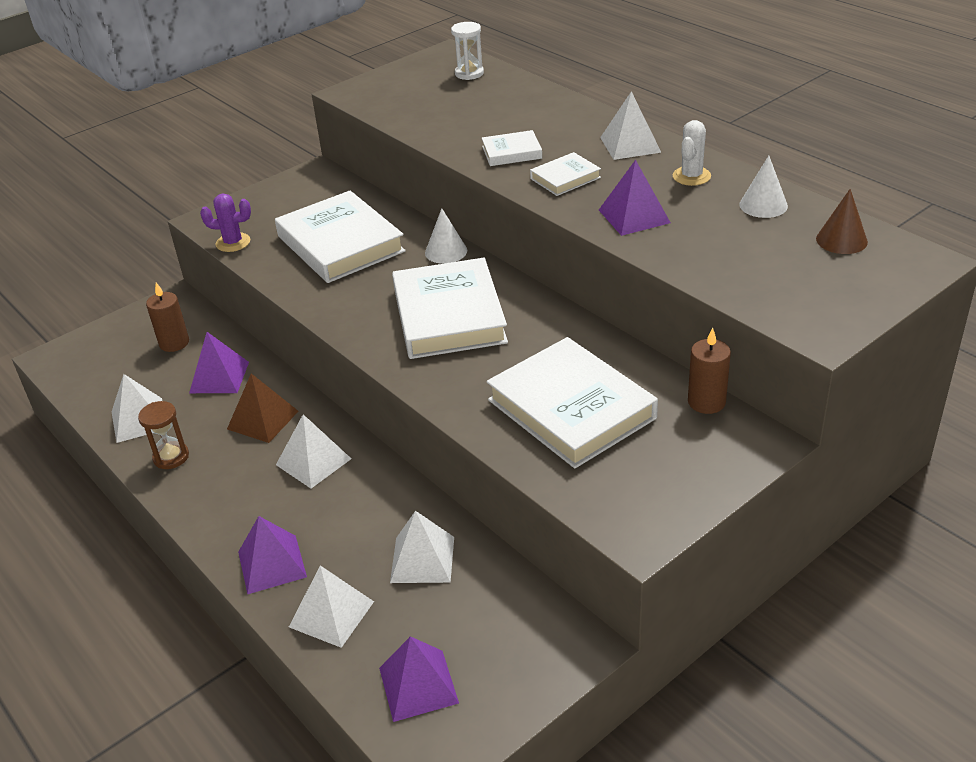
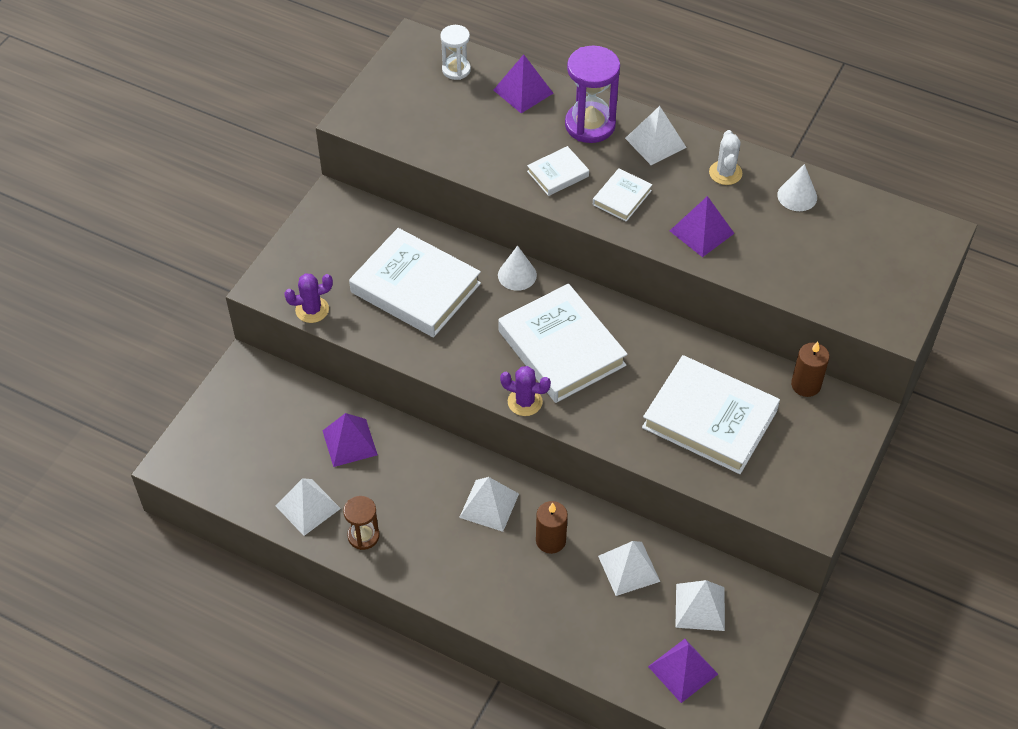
camera: 25 degrees left, 15 degrees up
brown candle [146,283,189,352] -> brown candle moved to [536,501,568,554]
brown pyramid [227,373,298,443] -> none
purple pyramid [238,516,307,594] -> purple pyramid moved to [494,54,554,113]
white pyramid [289,566,374,648] -> white pyramid moved to [675,580,725,631]
brown cone [816,189,868,254] -> none
none -> purple cactus [500,366,551,416]
none -> purple hourglass [565,46,620,143]

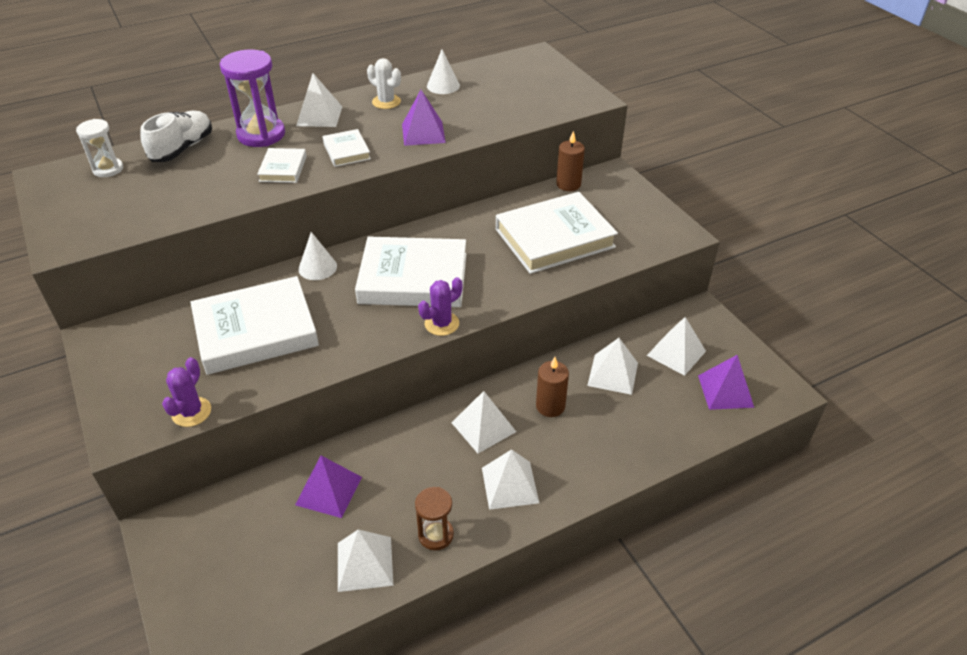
camera: 55 degrees left, 10 degrees down
purple pyramid [494,54,554,113] -> white shoe [140,111,212,162]
none -> white pyramid [482,449,539,510]

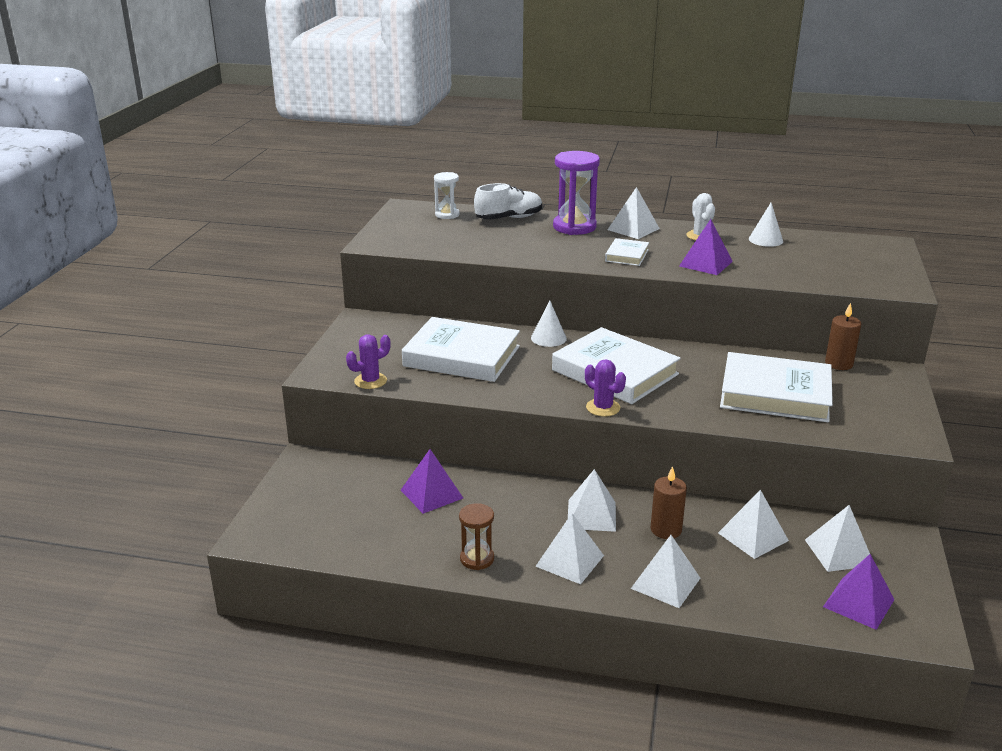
camera: 40 degrees right, 15 degrees down
white book [257,148,307,183] -> none
white pyramid [338,529,393,592] -> white pyramid moved to [631,535,700,608]
purple cactus [418,277,462,336] -> purple cactus turned 45 degrees clockwise [585,359,626,417]

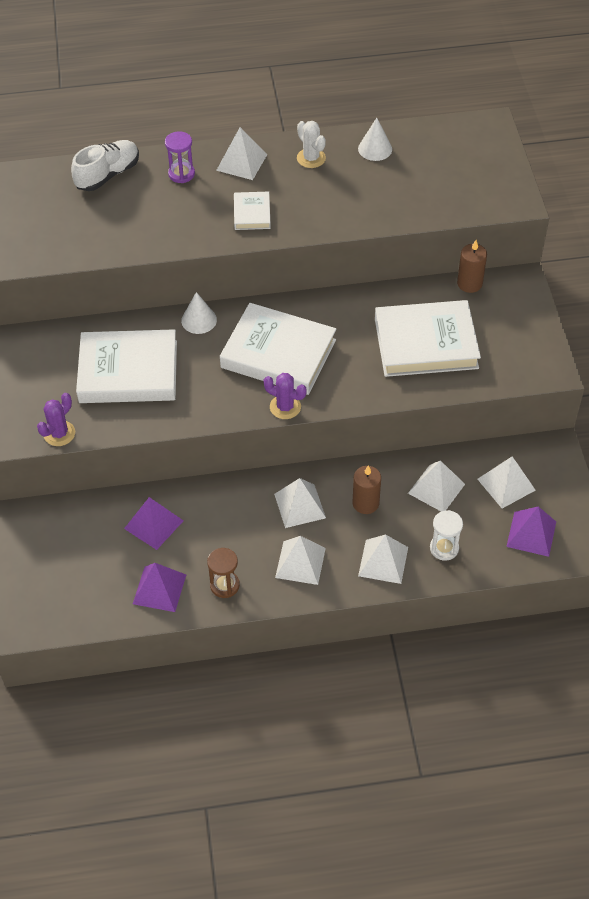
camera: 20 degrees left, 25 degrees up
white hourglass [434,172,460,219] -> white hourglass moved to [430,510,463,561]
purple hourglass [553,151,600,235] -> purple hourglass [165,131,195,183], size x0.58
purple pyramid [679,219,733,275] -> purple pyramid moved to [133,563,186,612]

